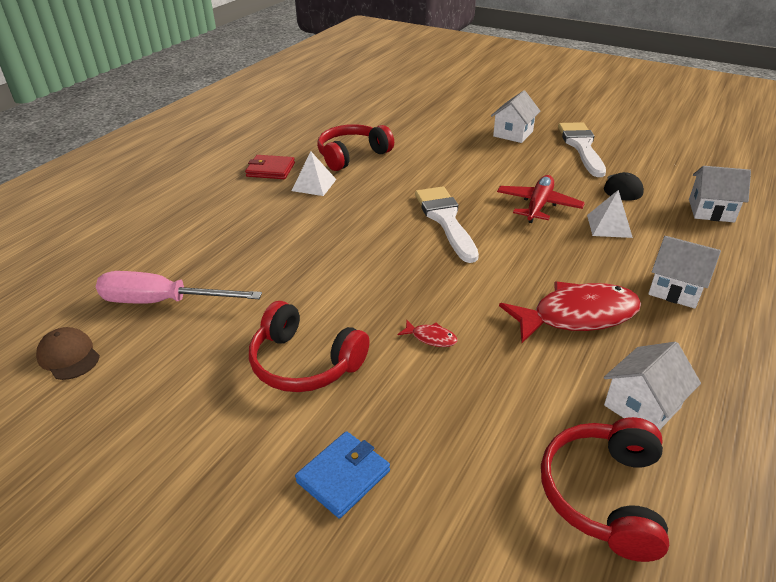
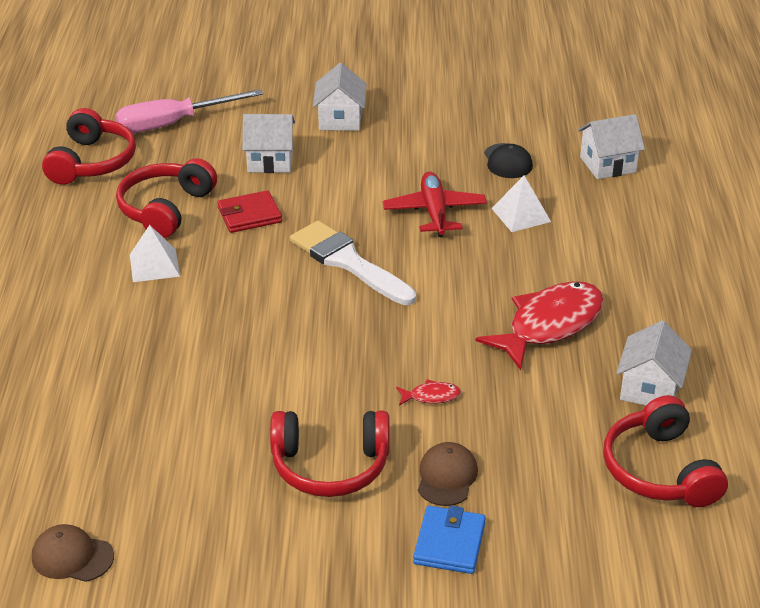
camera: 30 degrees left, 0 degrees up
pink screwdriver [96,271,262,304] -> pink screwdriver moved to [115,89,263,133]
red wallet [245,155,295,179] -> red wallet moved to [217,190,282,233]
white brush [558,122,606,177] -> none
white house [648,236,721,309] -> white house moved to [242,114,295,173]
none -> red headphones [42,108,136,185]
none -> brown cap [418,442,478,506]

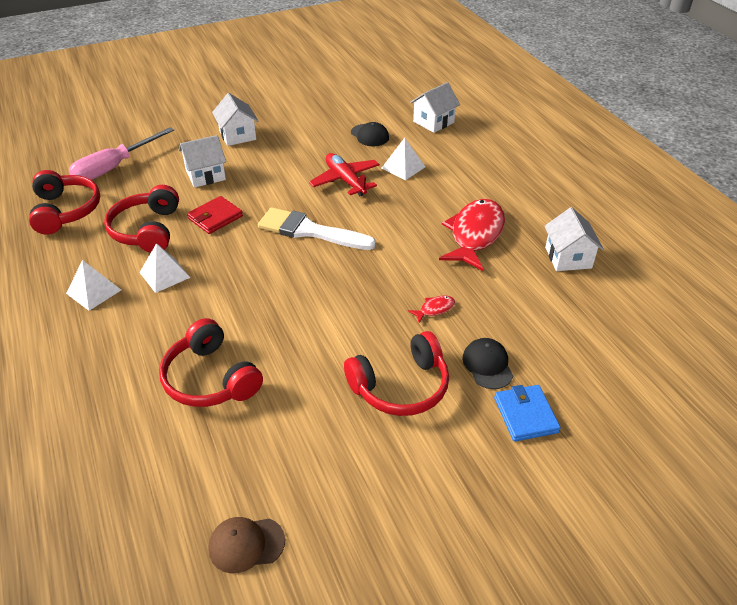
camera: 25 degrees left, 5 degrees up
brown cap [418,442,478,506] -> black cap [462,338,513,389]
red headphones [603,395,728,507] -> red headphones moved to [159,318,263,407]
none -> white pyramid [66,260,121,311]

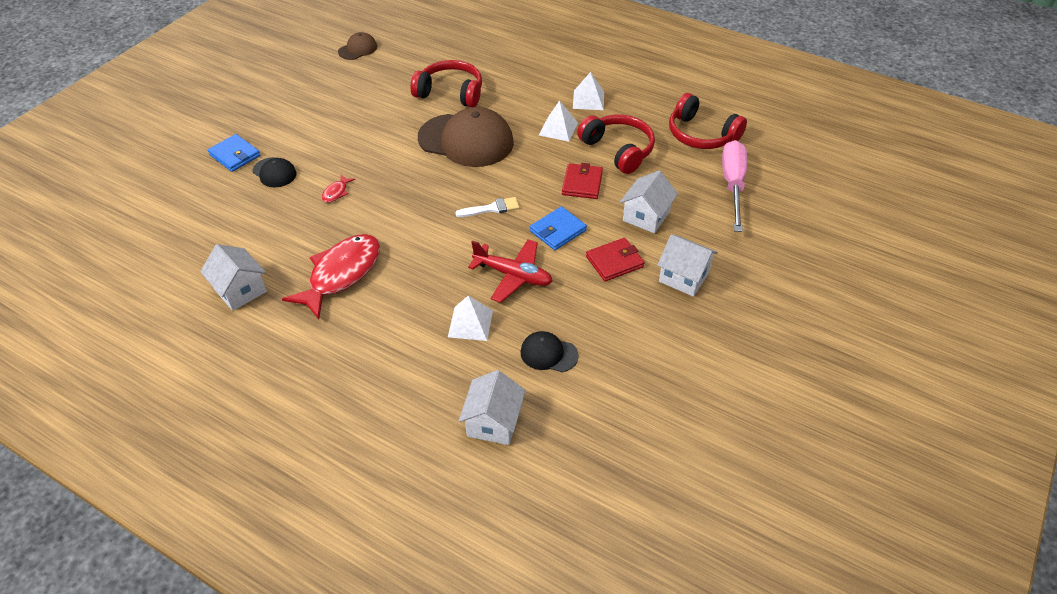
camera: 145 degrees right, 5 degrees up
white brush [258,207,376,250] -> white brush [455,197,520,217], size x0.53
red headphones [344,331,449,416] -> none
red fish [439,199,505,271] -> red fish turned 135 degrees counterclockwise [282,234,380,320]
none -> brown cap [418,107,514,167]
none -> blue wallet [530,206,587,250]
none -> red wallet [586,238,644,282]

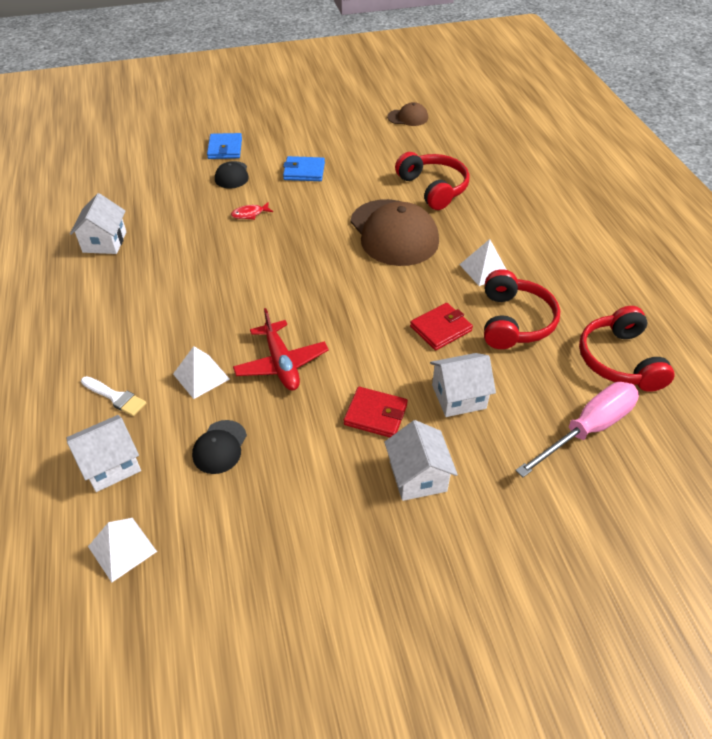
camera: 45 degrees right, 0 degrees up
red fish [282,234,380,320] -> none
white brush [455,197,520,217] -> white brush moved to [81,376,146,416]
black cap [520,331,579,372] -> black cap turned 135 degrees counterclockwise [192,420,247,474]
blue wallet [530,206,587,250] -> blue wallet moved to [283,156,325,181]
white pyramid [573,72,604,110] -> white pyramid moved to [88,518,157,582]

